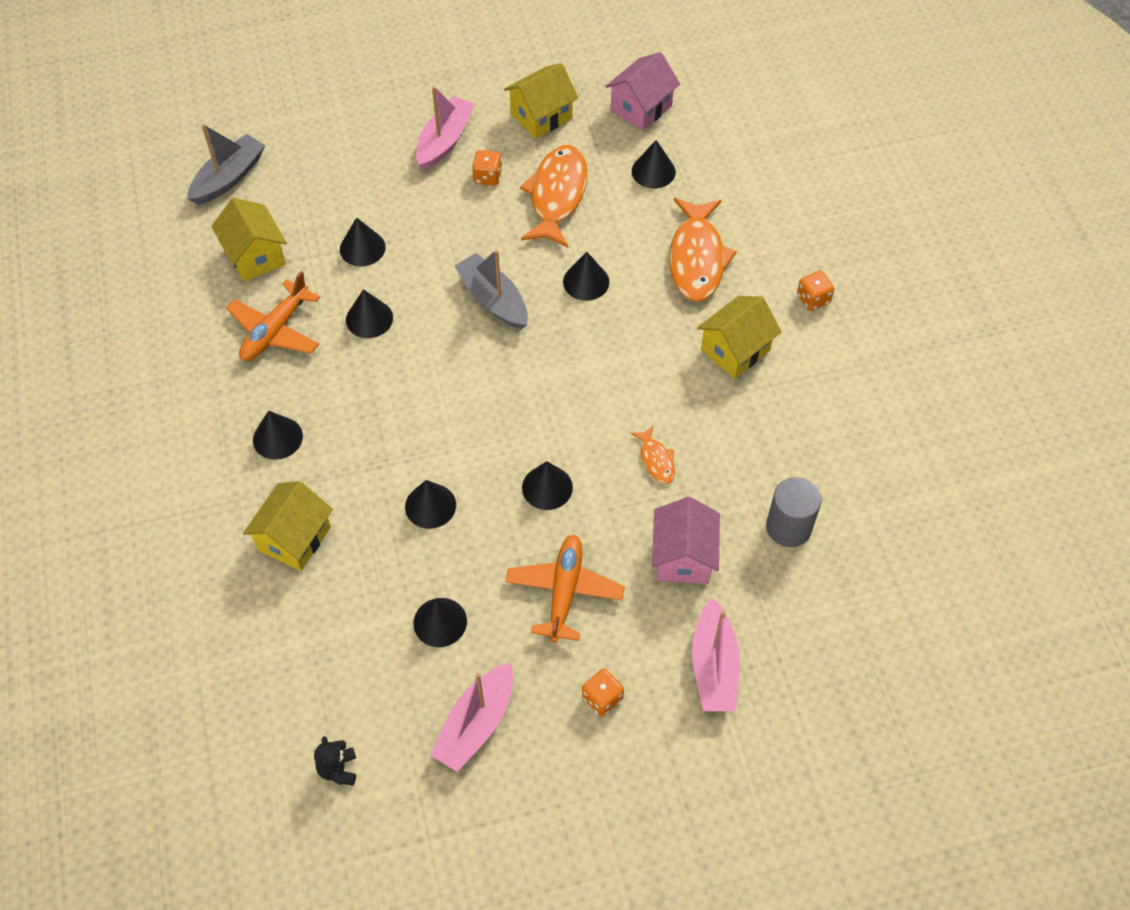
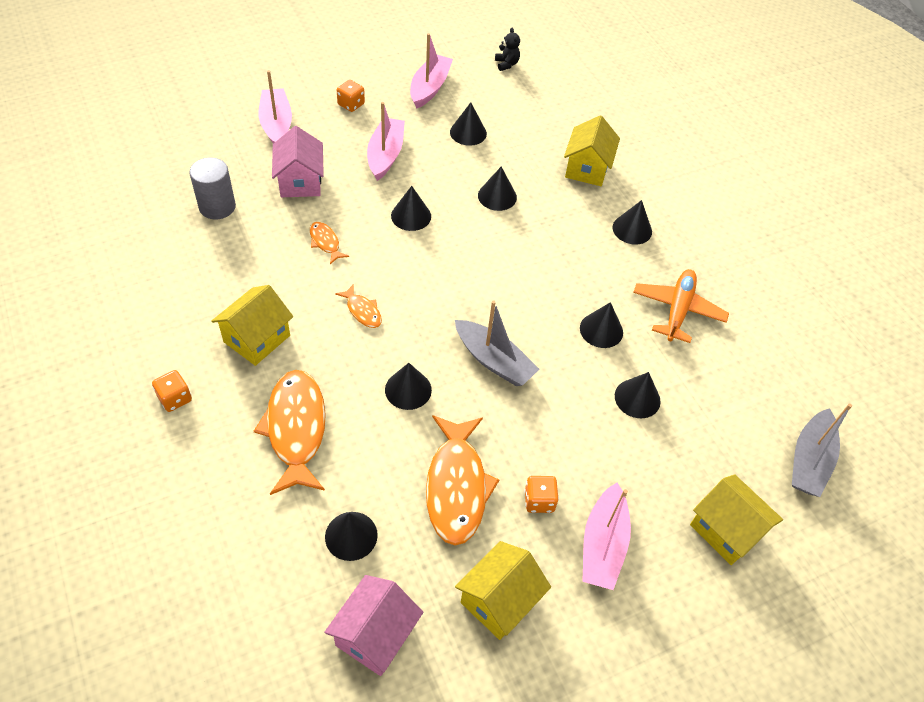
camera: 165 degrees right, 5 degrees down
yellow house [211,198,287,282] -> yellow house moved to [690,474,783,565]
orange plane [505,535,625,643] -> pink boat [367,102,405,181]
none -> orange fish [335,284,382,328]

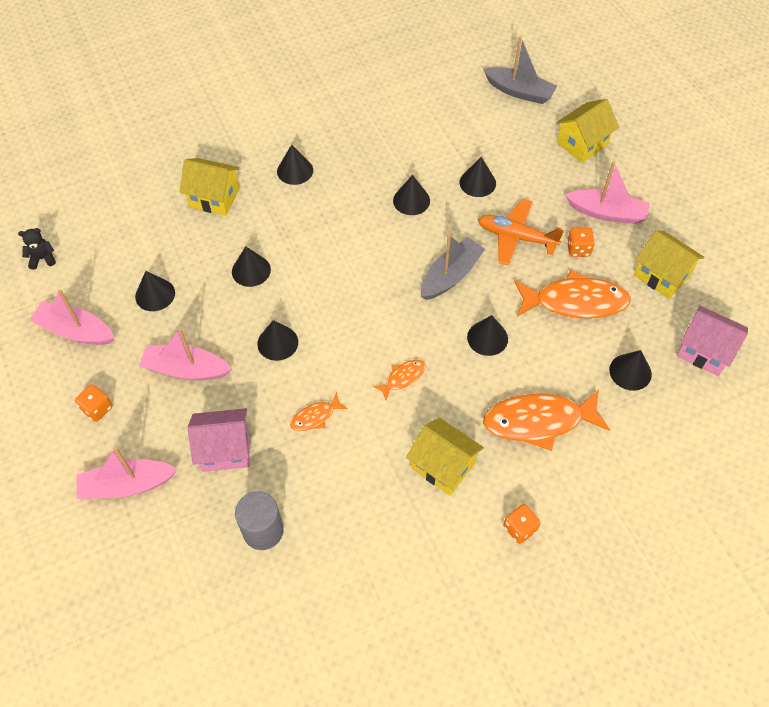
camera: 85 degrees left, 5 degrees up
orange plane [633,269,729,343] -> orange plane moved to [478,199,564,266]

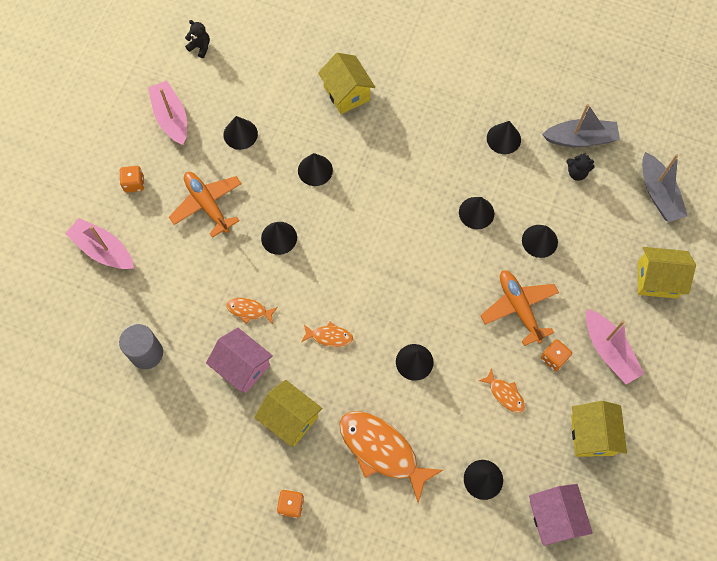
camera: 45 degrees right, 10 degrees up
pink boat [139,328,232,380] -> orange plane [169,172,242,238]
pink house [188,408,250,472] -> pink house moved to [206,328,273,393]
black cone [277,144,313,185] -> black cone moved to [487,121,521,154]
yellow house [406,417,484,495] -> yellow house turned 45 degrees counterclockwise [254,380,323,447]
grey boat [421,234,485,300] -> grey boat moved to [542,104,620,147]
orange fish [514,270,631,318] -> orange fish [479,368,525,413], size x0.48
none -> black teddy bear [566,153,595,181]

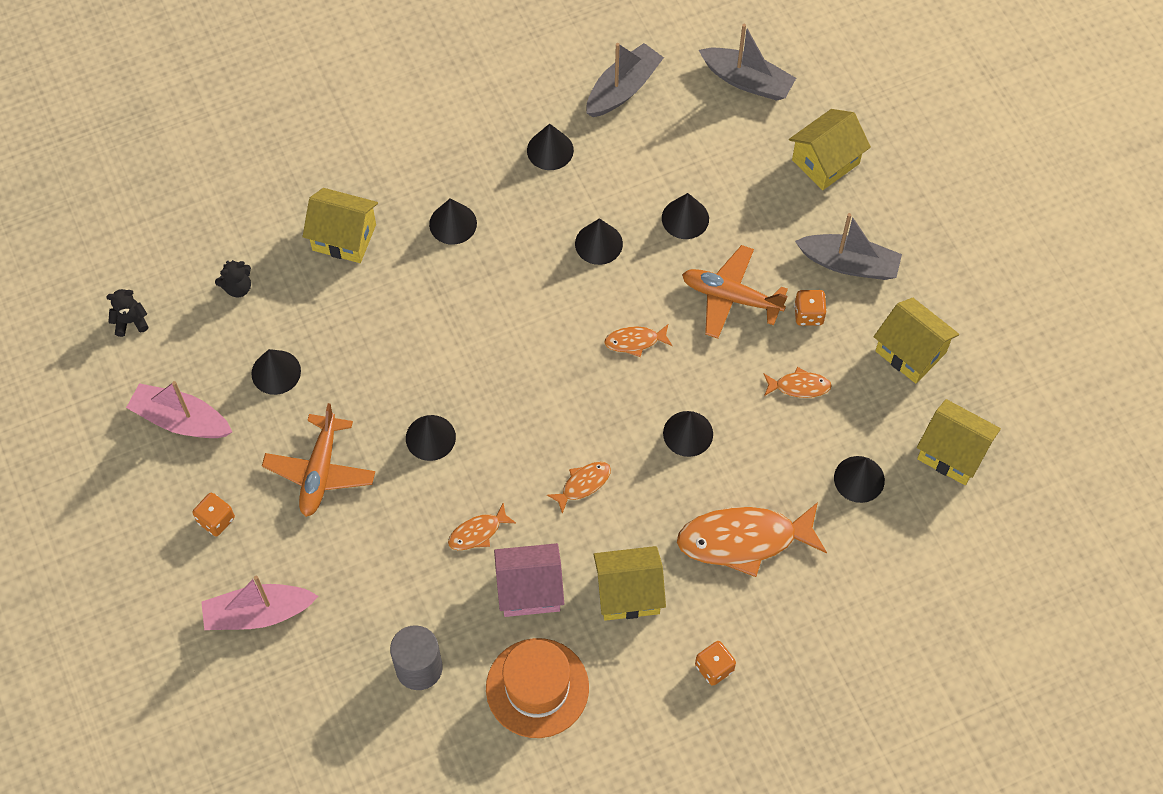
camera: 45 degrees left, 5 degrees down
orange plane [169,172,242,238] -> orange plane turned 90 degrees counterclockwise [262,403,375,517]
black cone [298,153,333,186] -> black cone moved to [429,198,477,245]
pink house [529,484,593,546] -> yellow house [917,399,1001,485]
black teddy bear [566,153,595,181] -> black teddy bear moved to [215,260,251,297]
pink boat [586,309,644,384] -> grey boat [795,213,902,280]
none -> orange hat [486,638,589,738]
none -> orange fish [604,324,672,357]

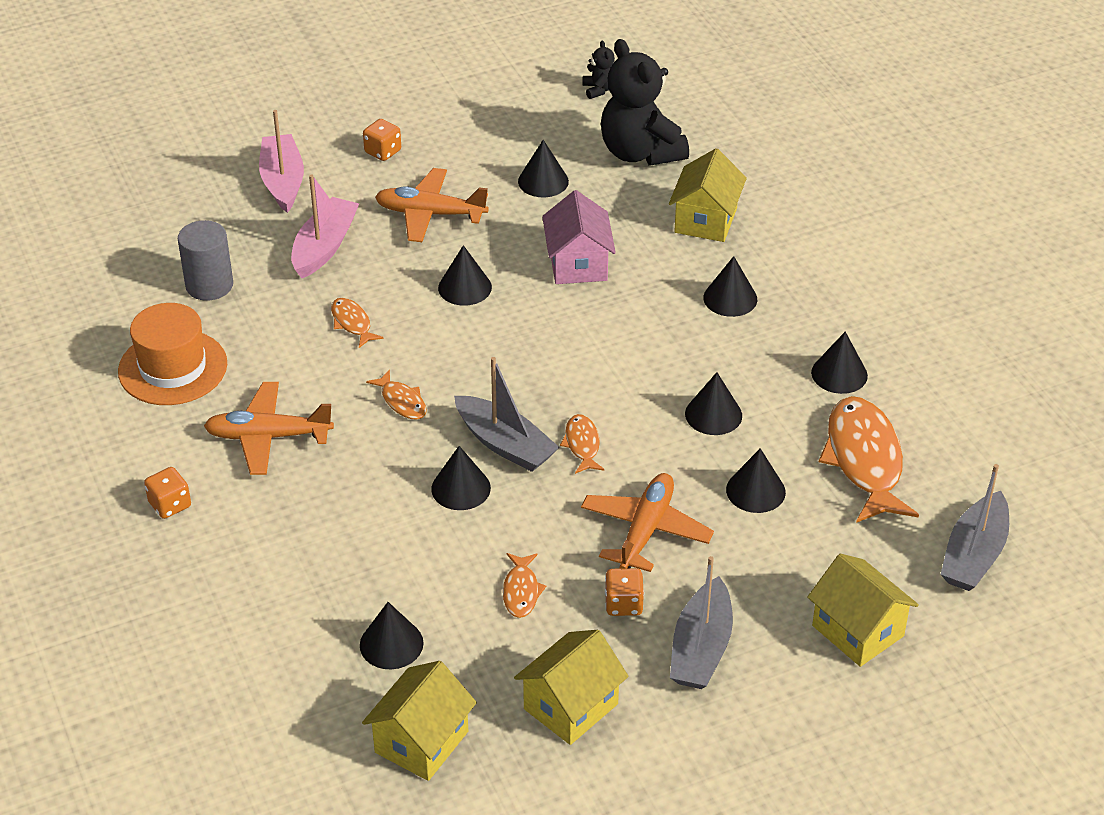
camera: 90 degrees right, 20 degrees down
pink boat [126,381,232,438] -> pink boat moved to [291,174,359,278]
black teddy bear [215,260,251,297] -> black teddy bear [601,39,689,166], size x2.35
pink house [494,543,564,617] -> pink house moved to [542,190,616,284]
grey boat [586,43,664,117] -> grey boat moved to [454,357,560,472]
yellow house [593,546,666,621] -> orange plane [204,382,334,475]
orange fish [677,502,827,577] -> orange fish moved to [819,396,919,523]

